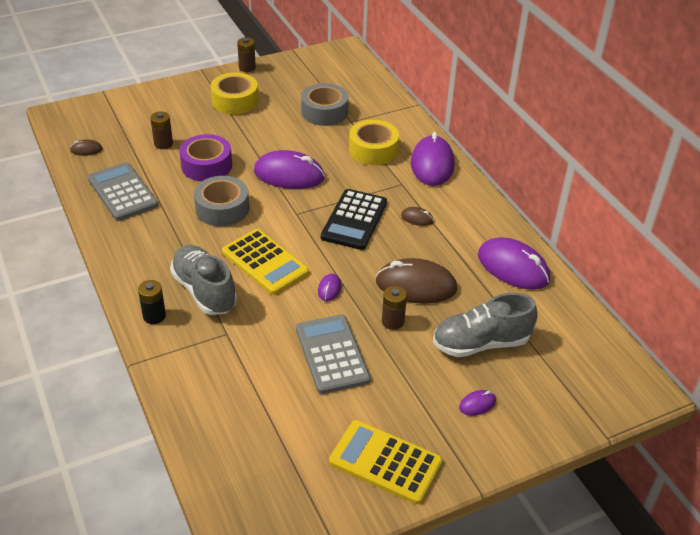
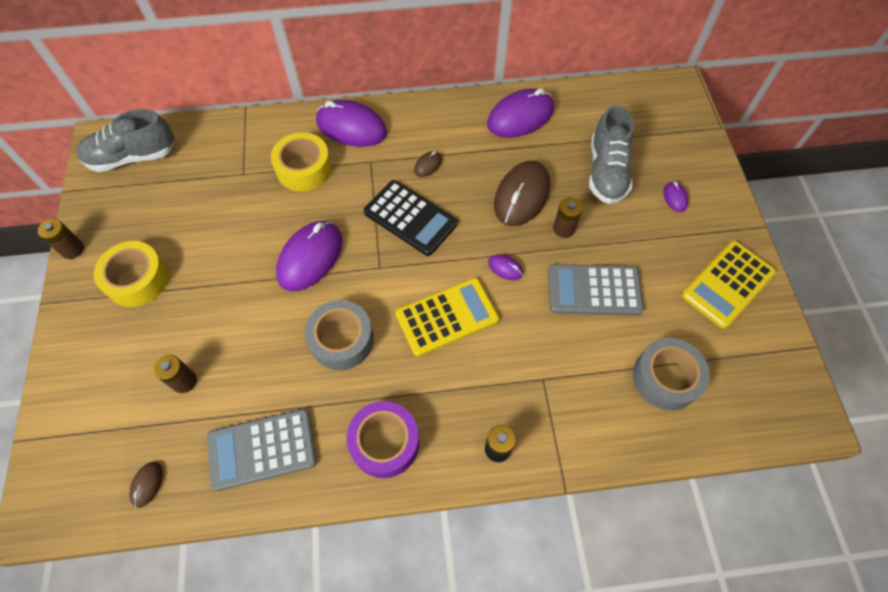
camera: 70 degrees left, 20 degrees up
grey shoe [170,245,237,315] -> grey shoe moved to [76,109,175,172]
purple tape [179,134,232,181] -> purple tape moved to [347,401,420,478]
grey tape [301,83,349,126] -> grey tape moved to [633,338,710,410]

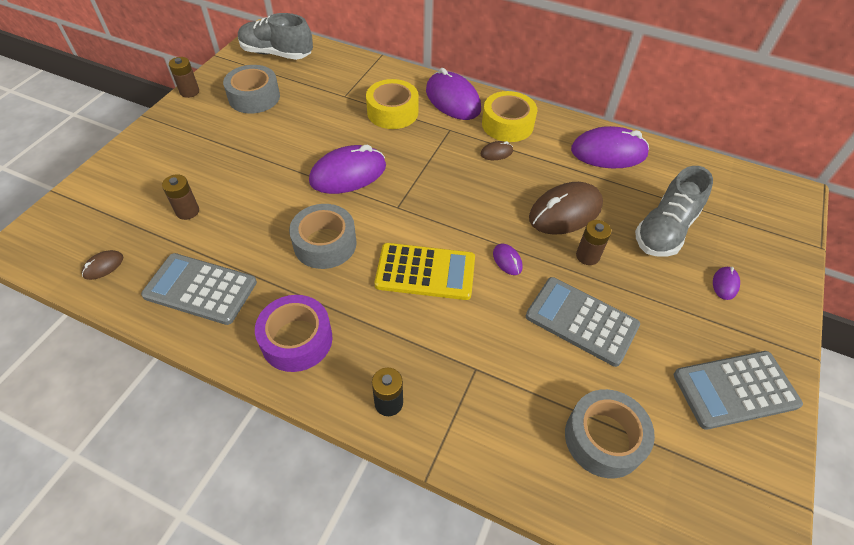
camera: 30 degrees right, 10 degrees down
yellow tape [94,241,169,307] -> yellow tape moved to [482,91,537,142]
black calculator [364,180,458,256] -> none
yellow calculator [682,241,776,329] -> grey calculator [674,351,803,430]
none -> grey tape [223,65,280,114]

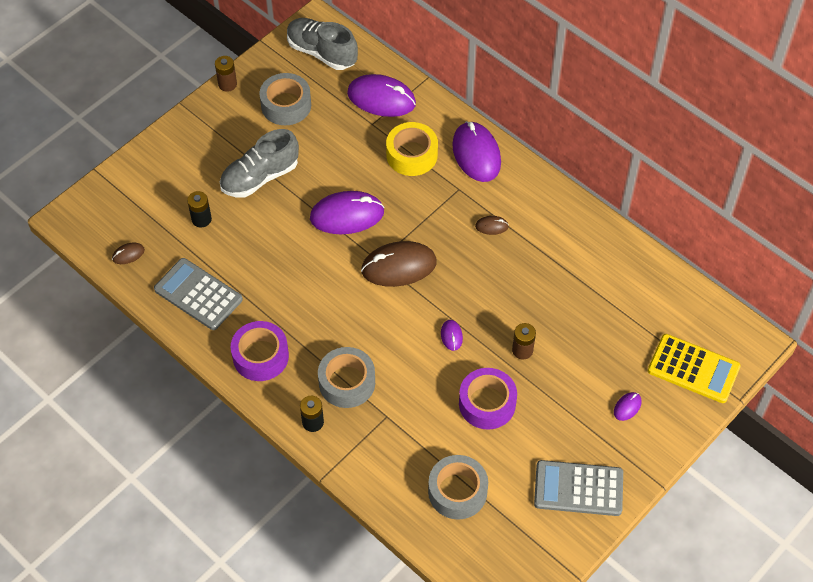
camera: 20 degrees right, 5 degrees up
brown battery [162,174,199,220] -> black battery [187,191,212,228]
grey tape [289,204,357,269] -> grey tape moved to [318,347,375,408]
yellow calculator [374,243,475,300] -> yellow calculator moved to [648,334,741,403]
yellow tape [482,91,537,142] -> none
grey calculator [526,277,640,367] -> purple tape [459,368,517,429]
brown mouse [529,182,603,235] -> brown mouse moved to [361,241,437,287]
purple mouse [571,126,649,168] -> purple mouse moved to [347,74,416,117]
grey shoe [635,166,713,257] -> grey shoe moved to [220,129,299,198]

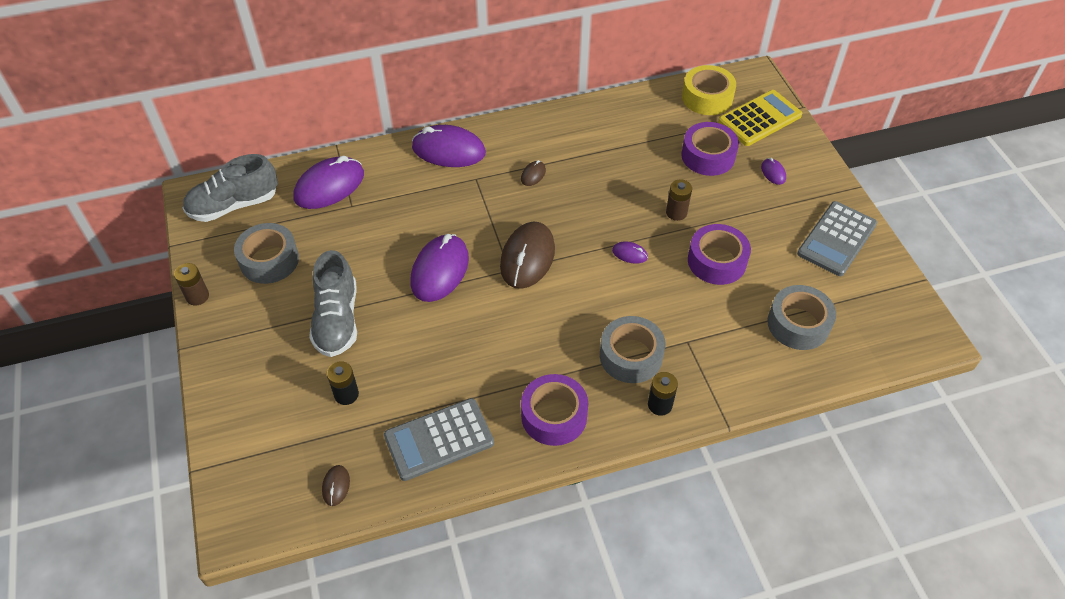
camera: 60 degrees left, 5 degrees down
yellow tape [386,122,438,176] -> yellow tape moved to [682,65,736,115]
none -> purple tape [681,122,739,176]

